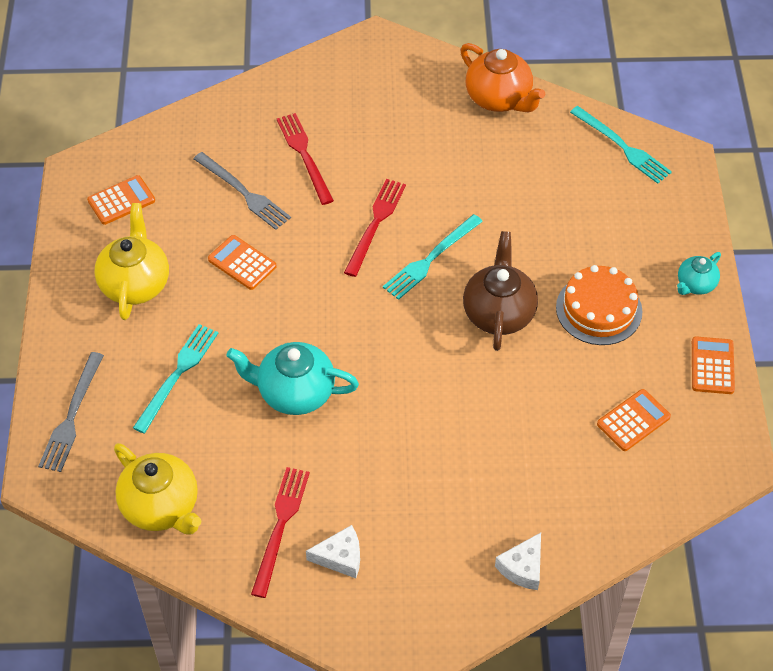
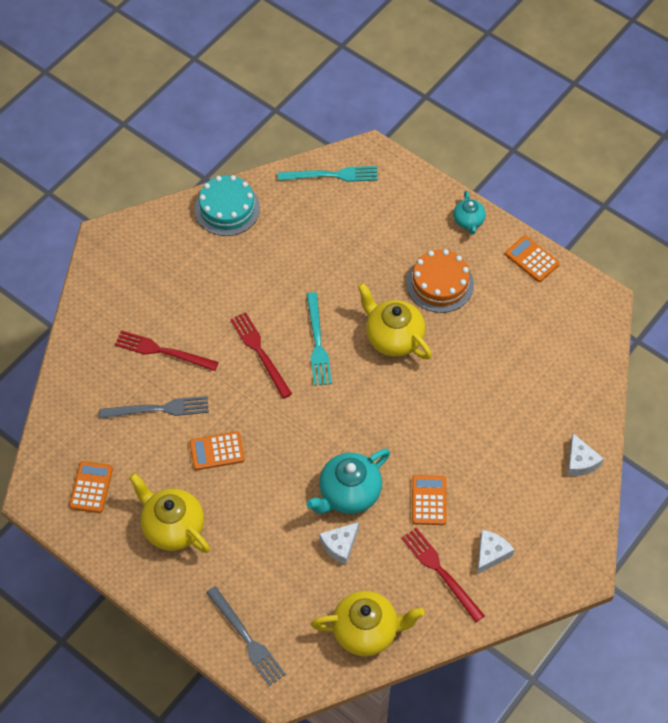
camera: 50 degrees left, 5 degrees up
turquoise fork [133,324,218,434] -> none
orange teapot [460,43,545,112] -> turquoise cake [194,175,260,236]
brown teapot [463,231,538,351] -> yellow teapot [358,283,432,359]
orange calculator [597,389,671,451] -> orange calculator moved to [412,475,447,525]
none -> white cheese [319,522,359,565]

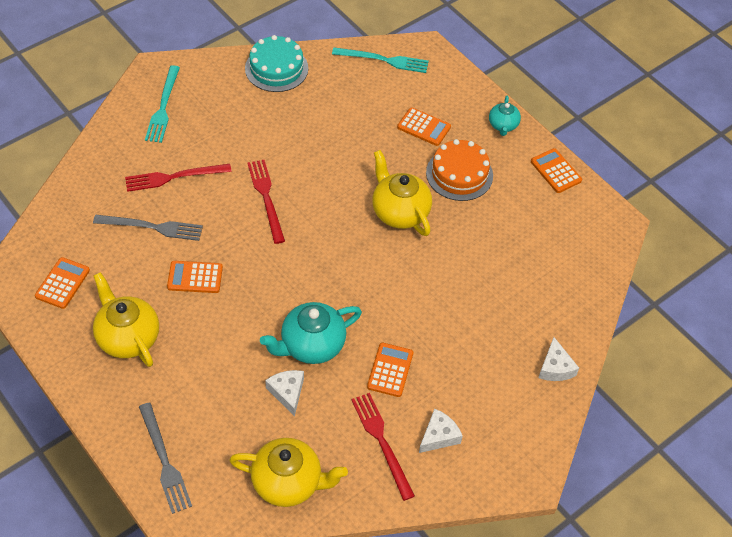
camera: 10 degrees right, 5 degrees down
red fork [115,330,219,371] -> red fork turned 45 degrees counterclockwise [125,164,232,192]
turquoise fork [306,292,332,386] -> turquoise fork moved to [145,65,180,143]
white cheese [319,522,359,565] -> white cheese turned 105 degrees clockwise [265,370,304,417]
none -> orange calculator [397,107,451,146]

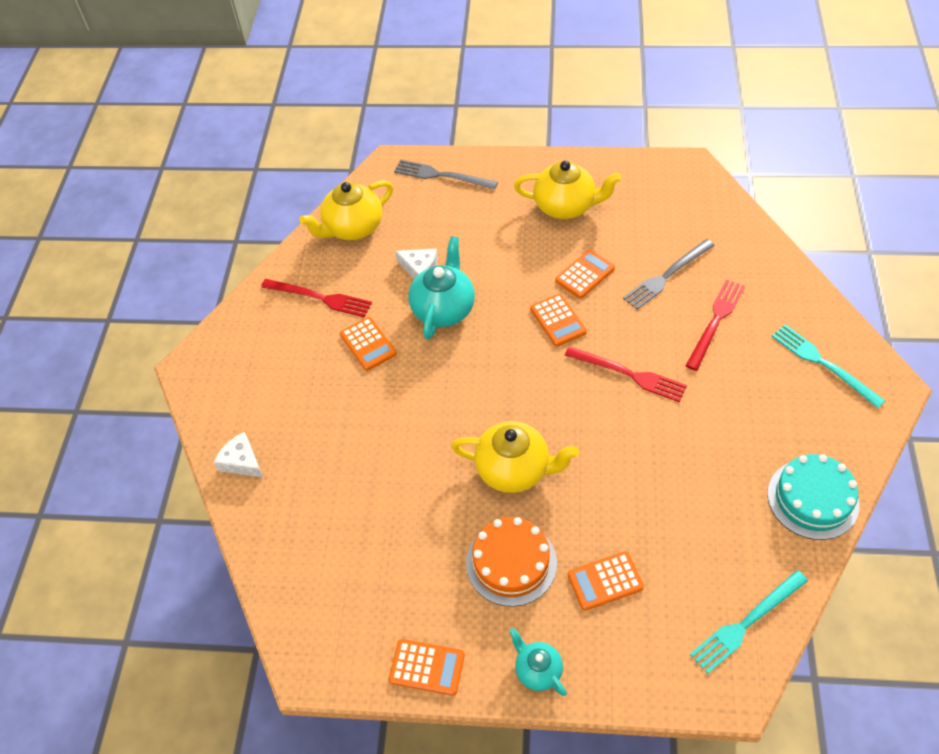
camera: 140 degrees right, 0 degrees up
orange calculator [35,257,90,309] -> orange calculator moved to [530,294,587,347]
white cheese [419,408,463,453] -> none

